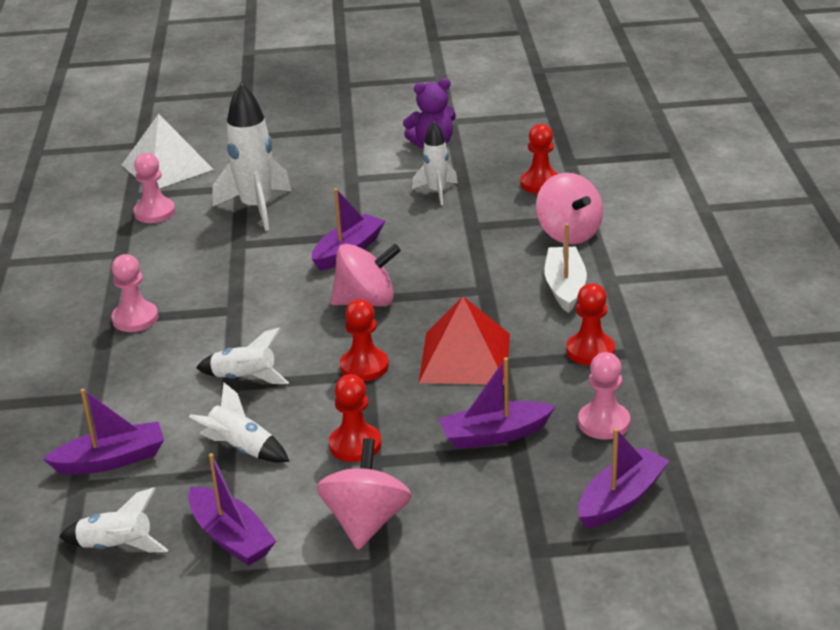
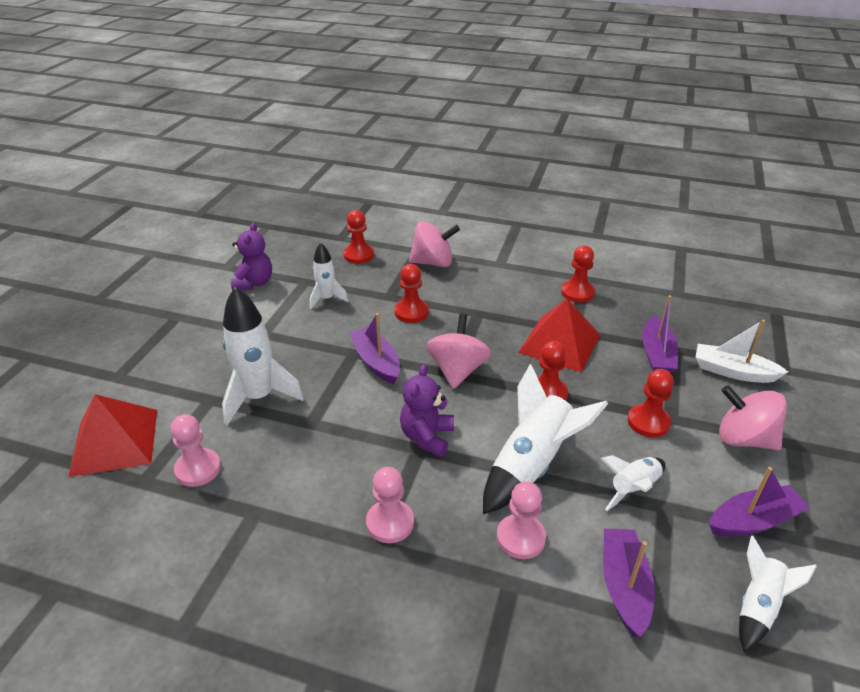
camera: 70 degrees left, 5 degrees up
white pyramid [122,114,214,188] -> red pyramid [68,394,157,477]
white rocket [196,327,289,384] -> white rocket [483,364,608,514], size x1.73
white boat [545,223,587,313] -> white boat moved to [696,320,788,383]
pink pawn [578,352,630,440] -> pink pawn moved to [497,481,546,559]
purple boat [578,428,669,528] -> none
none -> red pawn [394,264,429,323]
none -> purple teddy bear [400,364,454,457]

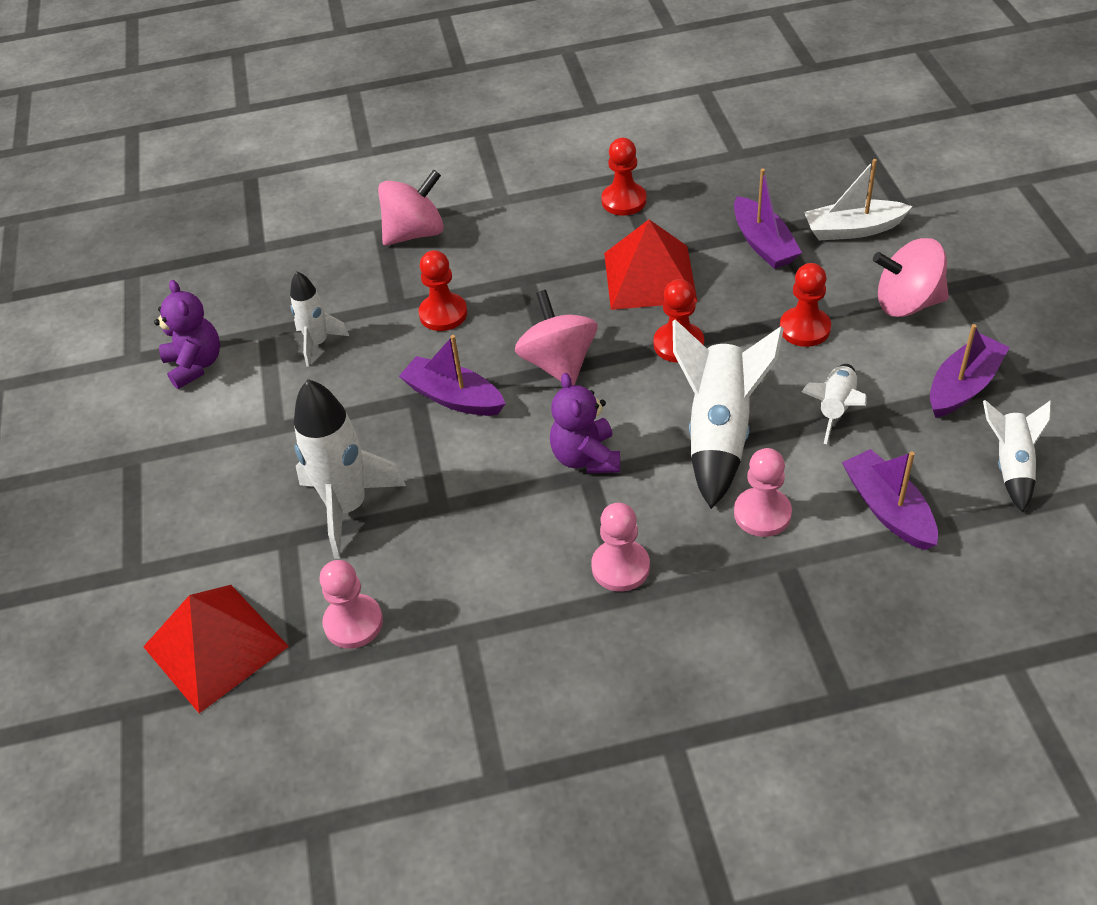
camera: 25 degrees left, 10 degrees up
red pawn [343,210,374,264] -> none

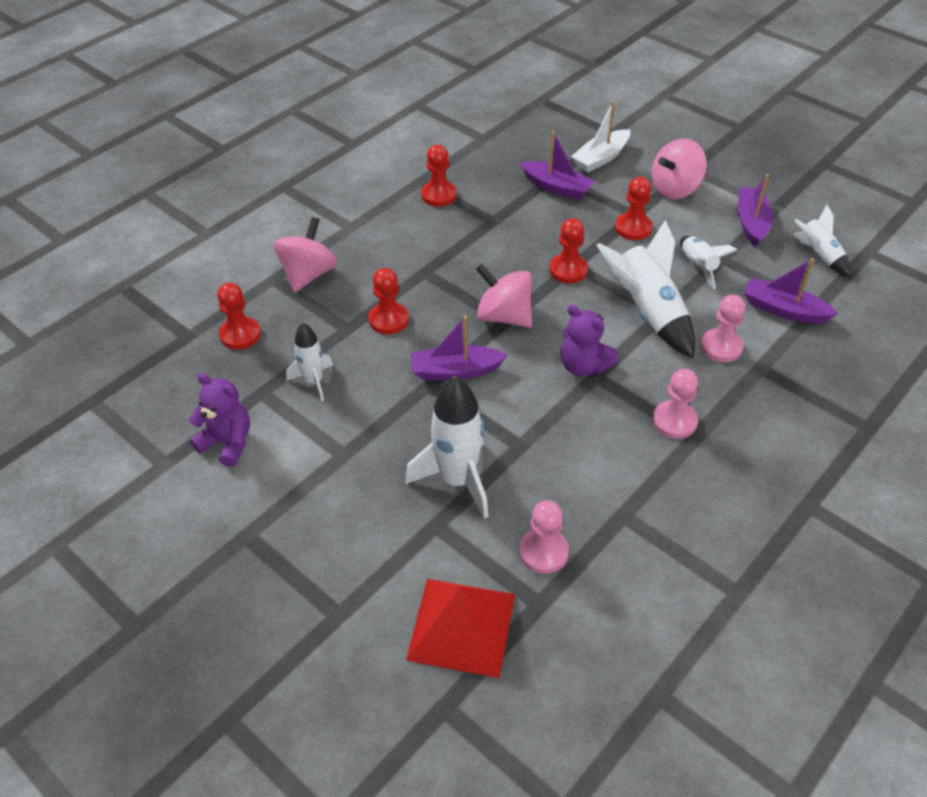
camera: 40 degrees left, 0 degrees up
red pyramid [604,219,697,310] -> none
none -> red pawn [217,283,261,350]

